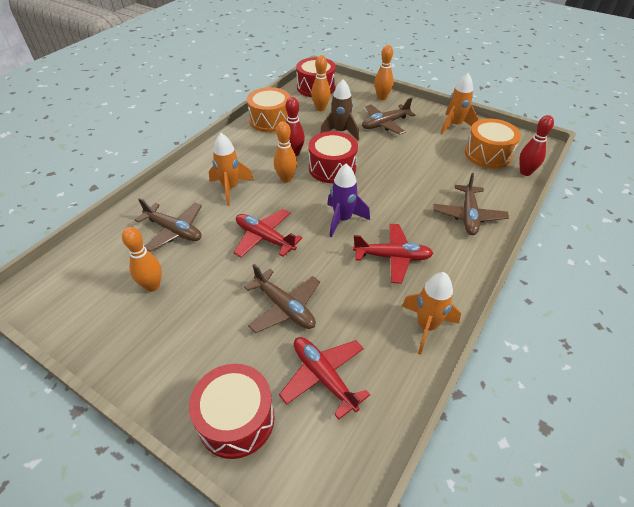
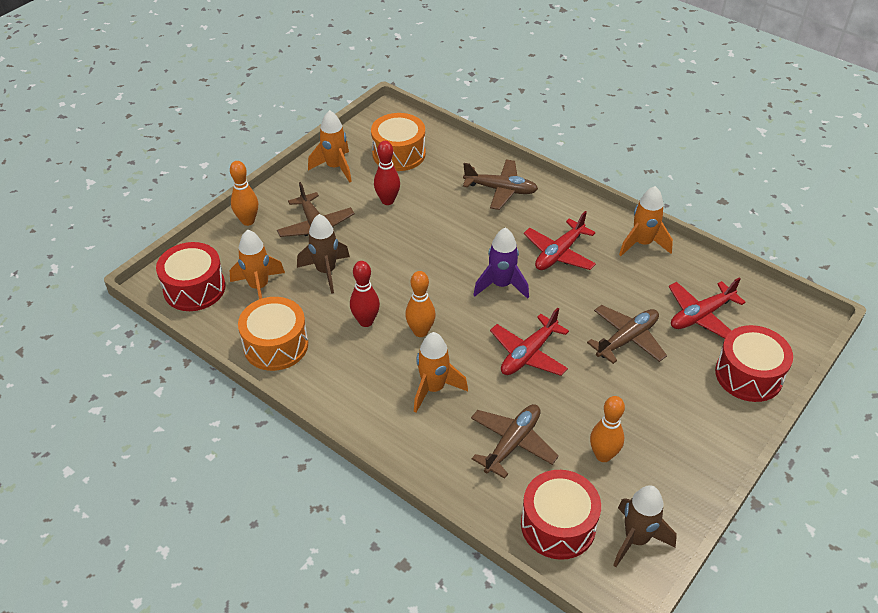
camera: 85 degrees left, 0 degrees up
red drum [308,131,358,183] -> red drum moved to [521,470,601,560]
orange bowling pin [311,55,331,111] -> orange rocket [230,230,285,299]
red plane [353,224,434,284] -> red plane turned 150 degrees counterclockwise [524,211,596,270]
red bowling pin [519,115,554,176] -> red bowling pin moved to [374,141,400,205]
none -> brown rocket [613,485,677,567]

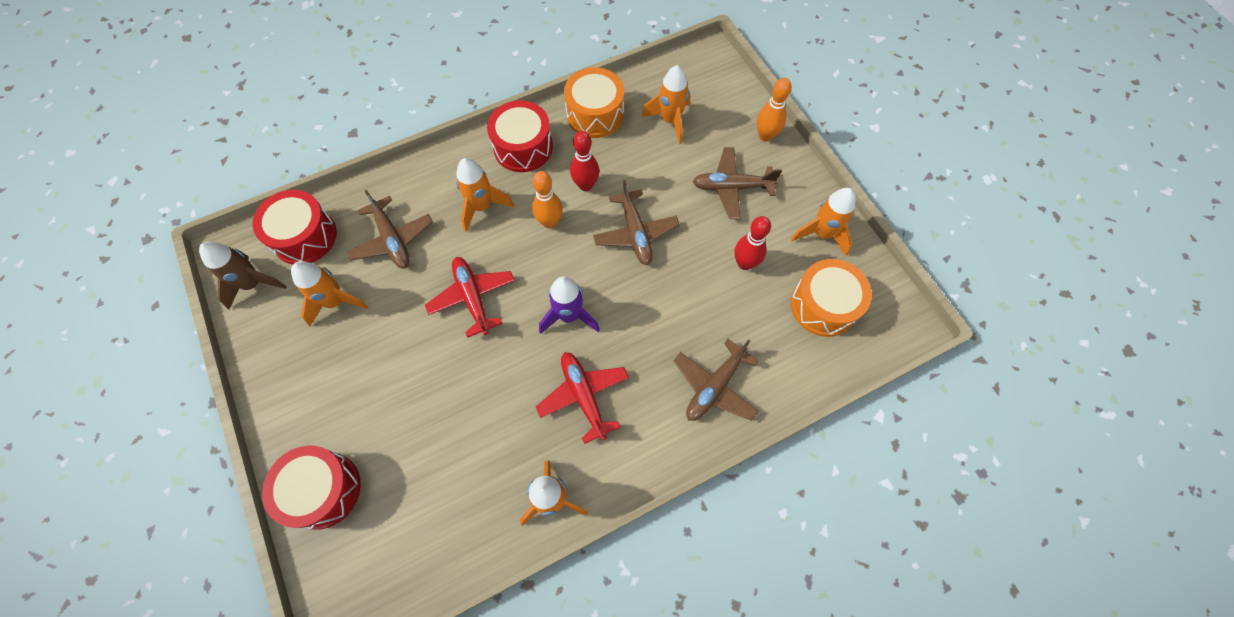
camera: 115 degrees right, 20 degrees up
red drum [156,242,226,311] -> red drum moved to [487,100,553,172]
brown rocket [297,214,350,294] -> none
brown plane [587,305,667,364] -> brown plane moved to [593,180,680,265]
orange bowling pin [590,396,625,462] -> orange rocket [291,261,368,326]
red plane [669,277,746,339] -> none

